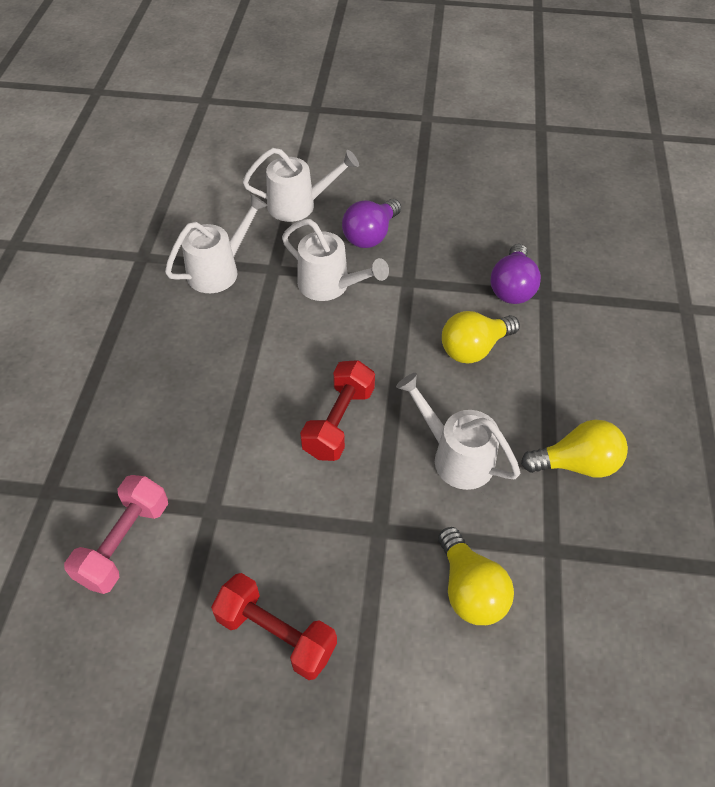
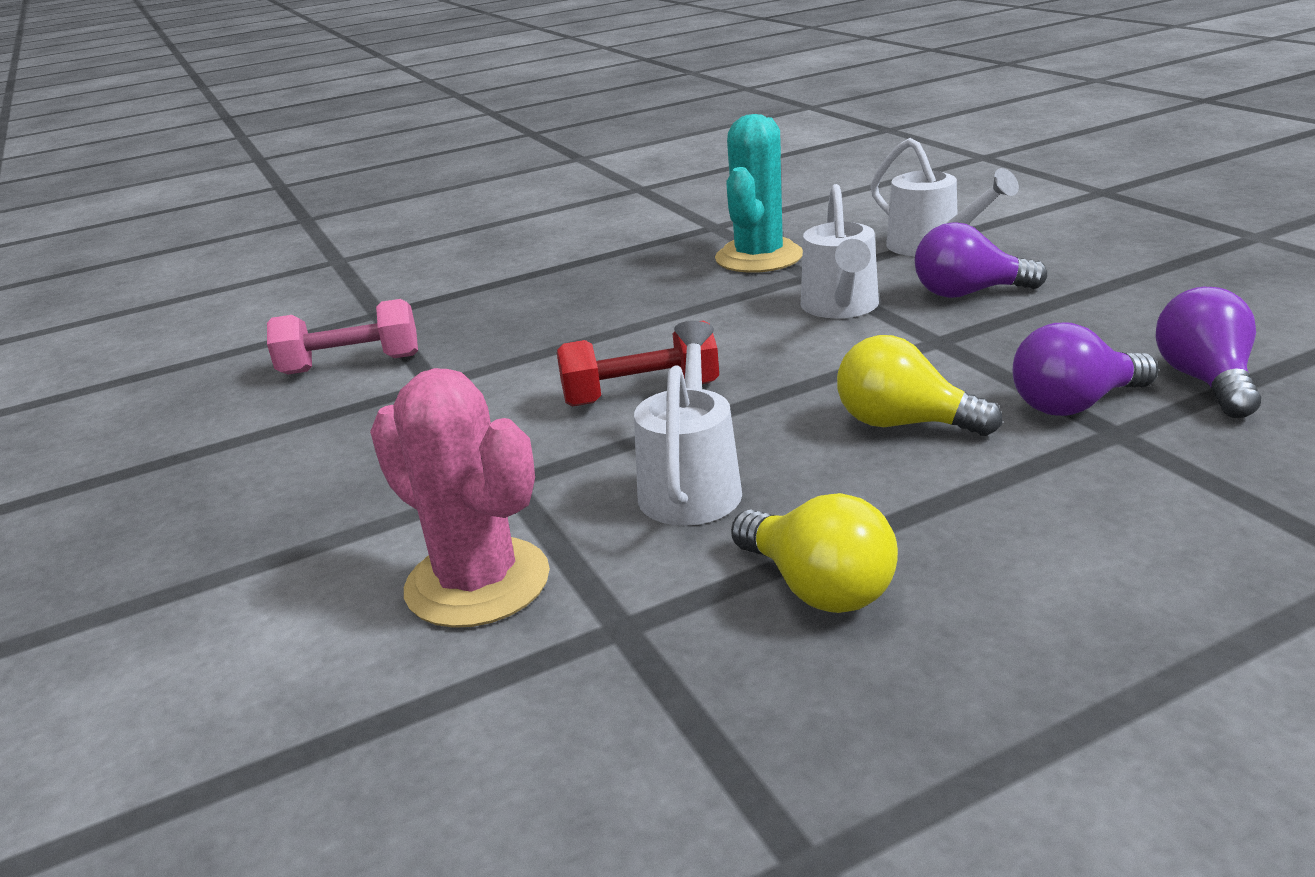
camera: 60 degrees right, 25 degrees down
white watering can [165,194,268,293] -> turquoise cactus [715,114,803,273]
red dumbbell [211,573,337,680] -> none
yellow light bulb [438,527,514,625] -> pink cactus [370,368,550,628]
none -> purple light bulb [1155,287,1261,418]

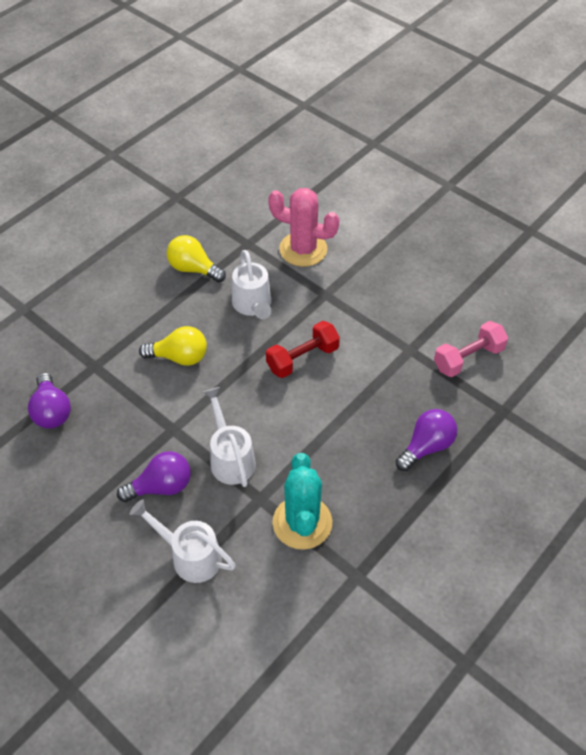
camera: 155 degrees right, 25 degrees up
purple light bulb [1012,323,1158,416] -> purple light bulb moved to [396,409,457,471]

